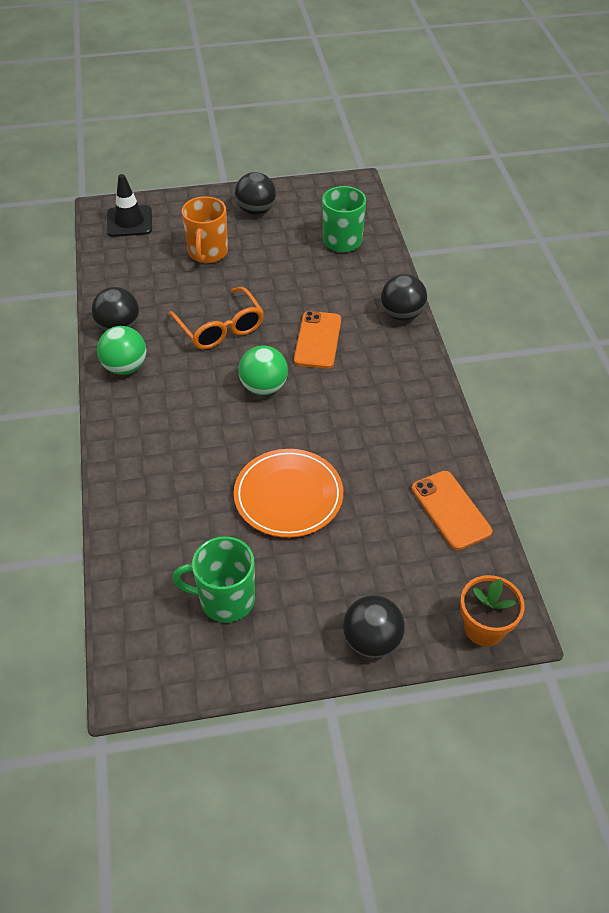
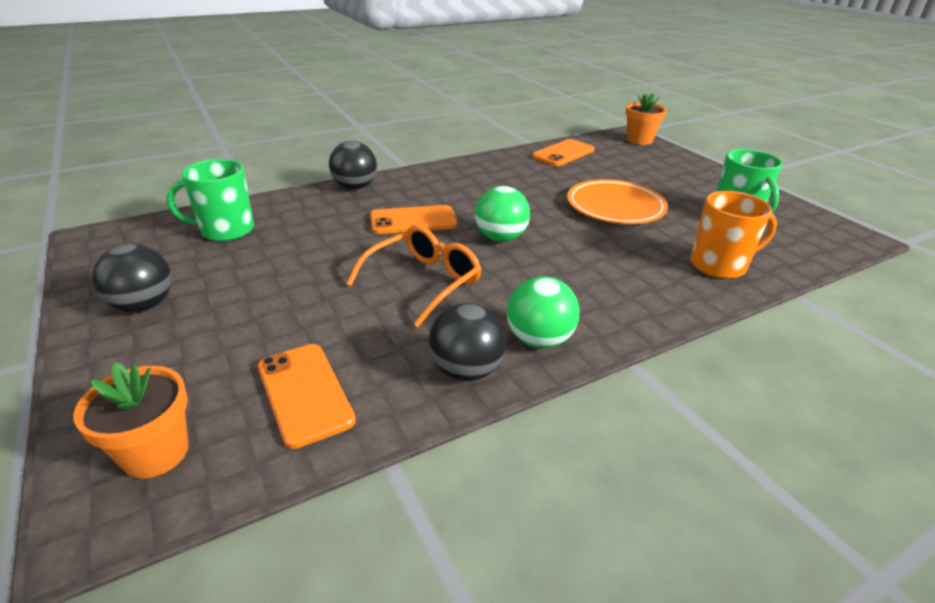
camera: 110 degrees left, 15 degrees down
black traffic cone [107,174,152,237] -> orange flower pot [73,362,189,479]
orange mug [182,196,228,263] -> orange mug moved to [691,191,777,279]
black ball [343,595,405,658] -> none
none -> orange phone [258,344,356,449]

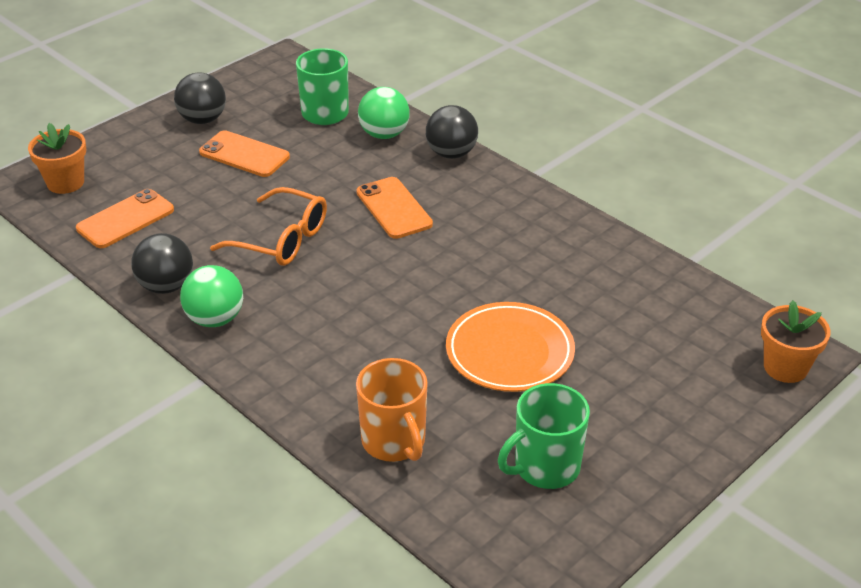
camera: 75 degrees right, 5 degrees up
green ball [475,186,530,242] -> green ball moved to [358,87,410,139]
orange phone [532,139,595,166] -> orange phone moved to [199,130,290,177]

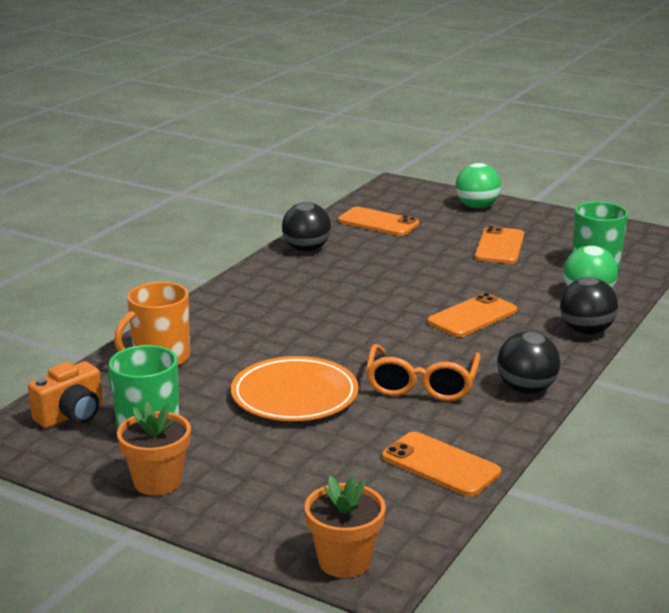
camera: 75 degrees right, 15 degrees down
orange flower pot [28,123,86,194] -> orange flower pot moved to [117,402,191,495]
black ball [174,72,226,124] -> black ball moved to [497,331,560,394]
green ball [180,265,243,327] -> green ball moved to [456,163,501,209]
orange glasses [210,187,327,266] -> orange glasses moved to [366,344,481,401]
none -> orange camera [28,361,103,428]
none -> orange phone [382,431,501,497]

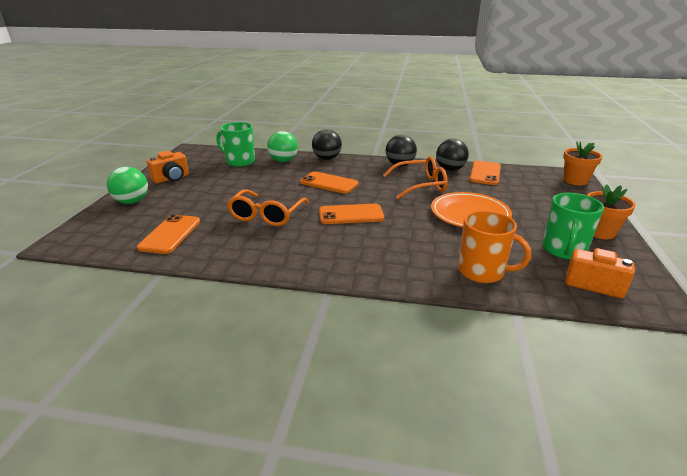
camera: 110 degrees left, 5 degrees up
black ball [282,202,331,252] -> black ball moved to [436,139,469,171]
orange phone [475,226,524,264] -> orange phone moved to [319,204,384,224]
none -> orange camera [147,151,189,183]
none -> orange glasses [227,190,309,226]

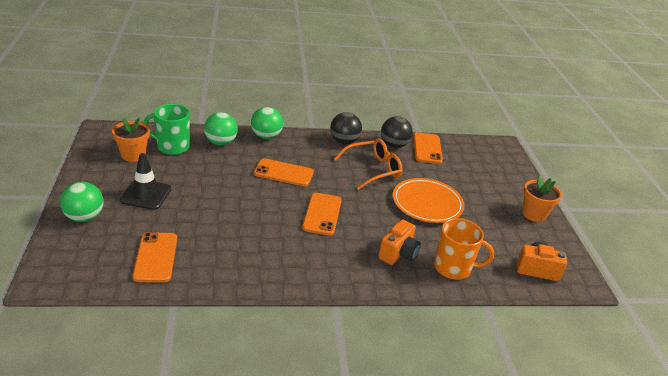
camera: 20 degrees left, 5 degrees up
orange camera [147,151,189,183] -> orange camera moved to [378,220,421,265]
orange glasses [227,190,309,226] -> none
black ball [312,129,342,160] -> green ball [251,107,283,139]
orange phone [319,204,384,224] -> orange phone turned 60 degrees counterclockwise [302,193,342,236]
green mug [542,193,604,260] -> none
orange flower pot [563,141,603,185] -> orange flower pot moved to [112,117,150,162]
none -> black traffic cone [120,153,171,210]

